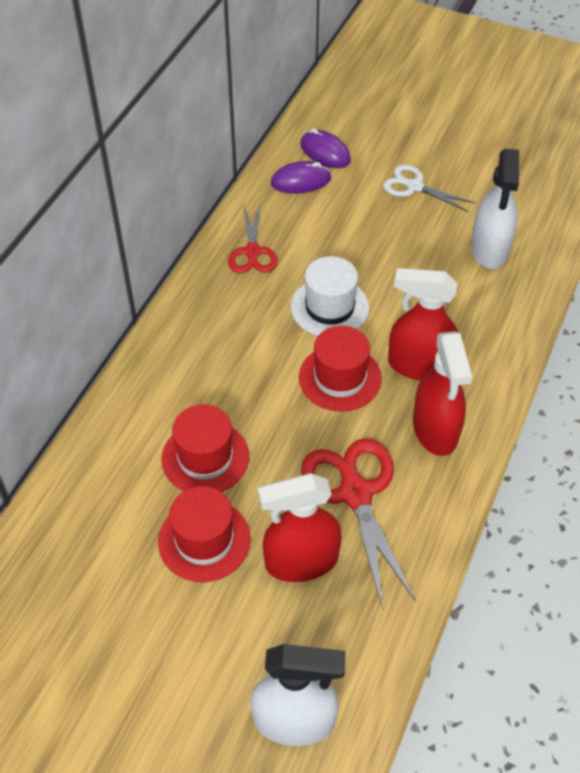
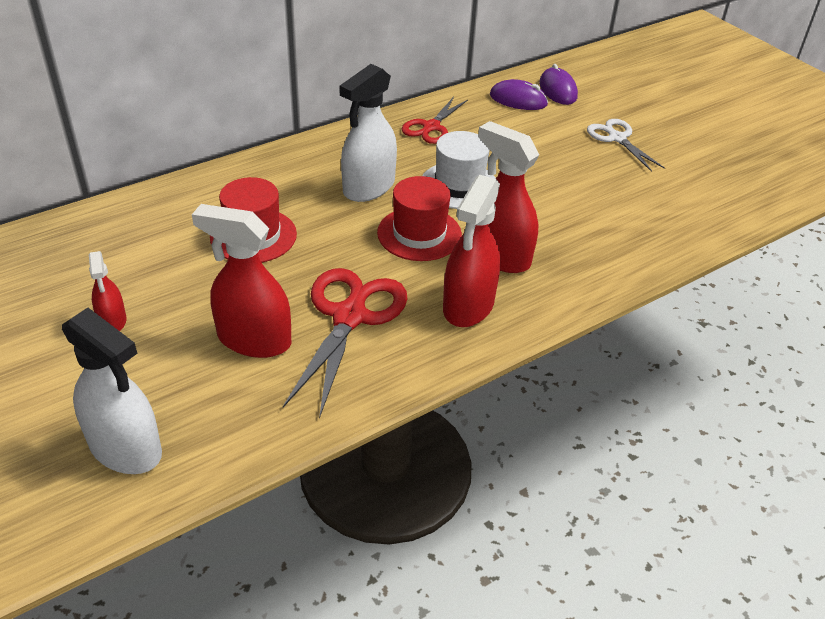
camera: 30 degrees right, 10 degrees down
red hat [158,486,251,582] -> none
white spray bottle [471,149,519,269] -> white spray bottle moved to [339,64,397,202]
none -> red spray bottle [89,251,126,331]

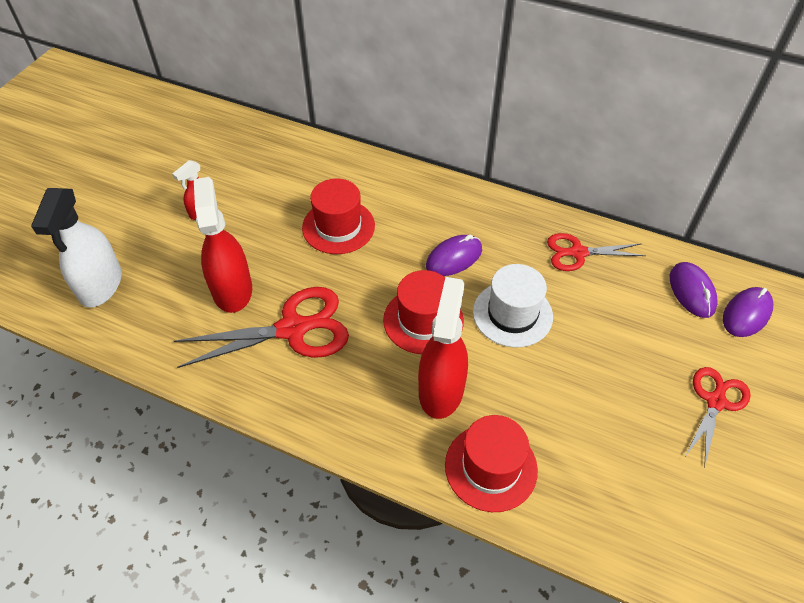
camera: 60 degrees right, 10 degrees up
white spray bottle [339,64,397,202] -> purple mouse [426,235,482,276]
red spray bottle [443,175,500,327] -> none
white scissors [587,119,665,172] -> red scissors [685,367,751,468]
none -> red hat [445,415,538,512]

